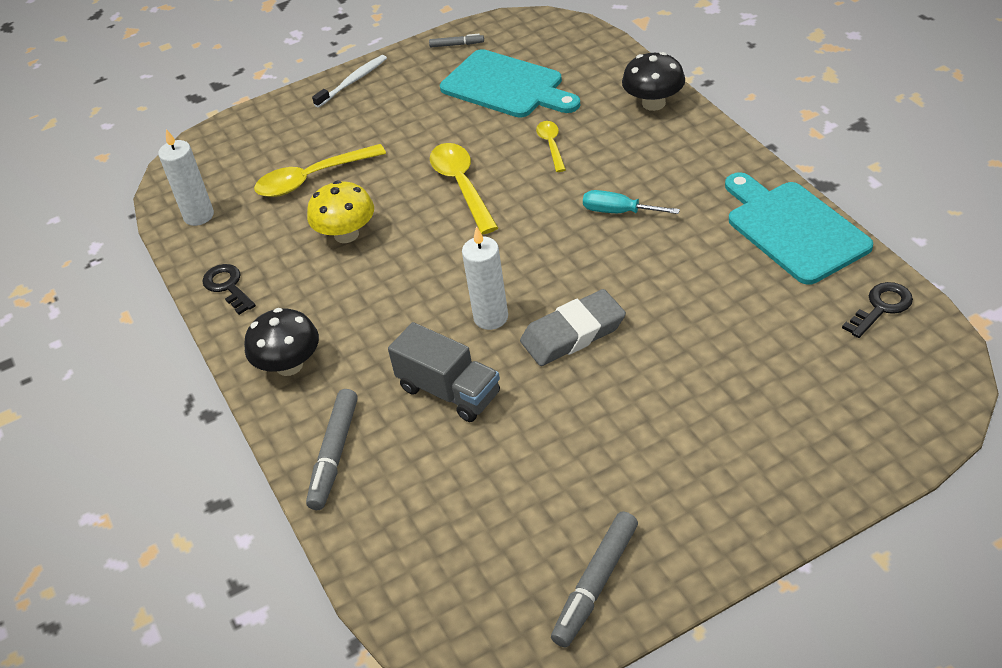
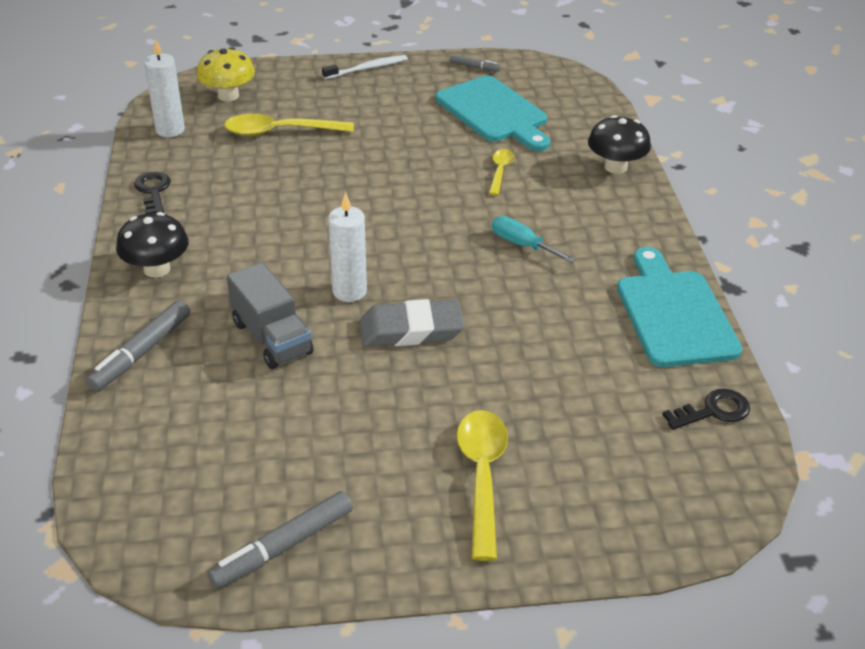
camera: 15 degrees right, 5 degrees down
yellow mushroom [307,181,374,243] -> yellow mushroom moved to [197,47,255,102]
yellow spoon [430,143,498,234] -> yellow spoon moved to [457,410,508,561]

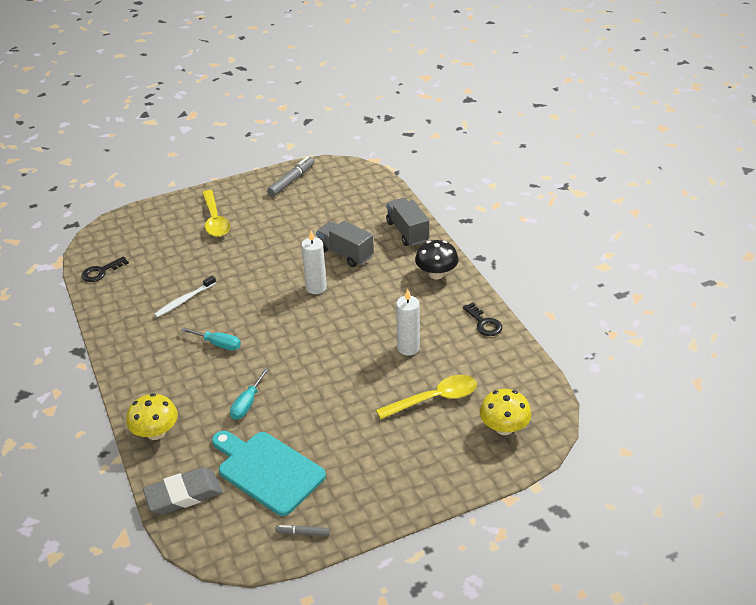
camera: 165 degrees right, 0 degrees up
grey marker [86,300,190,391] -> grey truck [386,198,429,246]
white candle [144,38,185,137] -> white candle moved to [396,289,420,356]
white toothbrush [322,55,408,79] -> white toothbrush moved to [154,275,216,318]
grey eraser [360,299,464,347] -> grey eraser moved to [143,467,222,515]
yellow spoon [489,149,514,196] -> turquoise screwdriver [230,368,269,420]
black mushroom [588,115,651,174] -> yellow mushroom [126,393,178,440]
turquoise cutting board [617,247,742,367] -> none

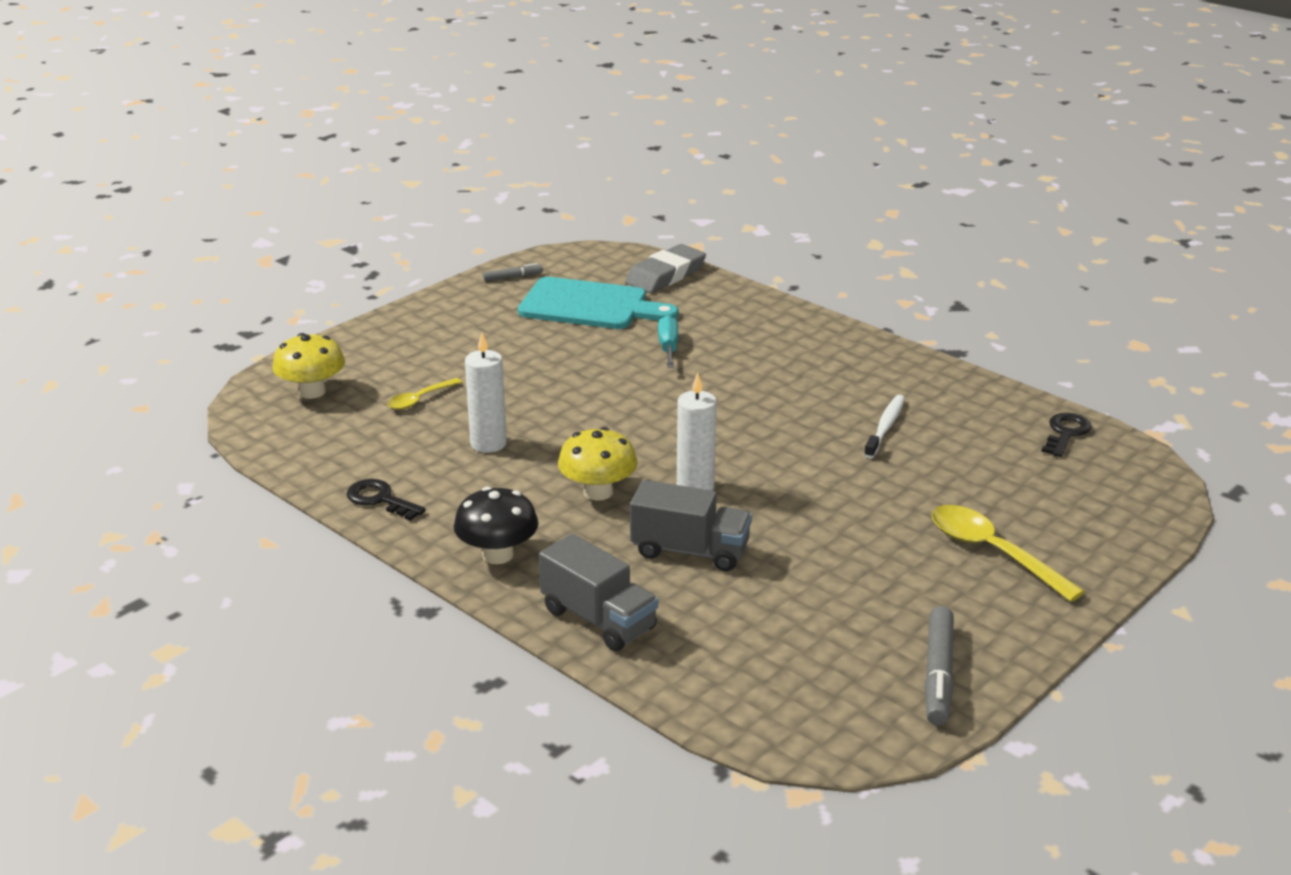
camera: 155 degrees right, 10 degrees down
yellow mushroom [126,393,178,440] -> yellow mushroom moved to [558,427,638,501]
turquoise screwdriver [181,327,241,351] -> none
yellow spoon [376,375,477,419] -> yellow spoon [388,378,462,410], size x0.57

